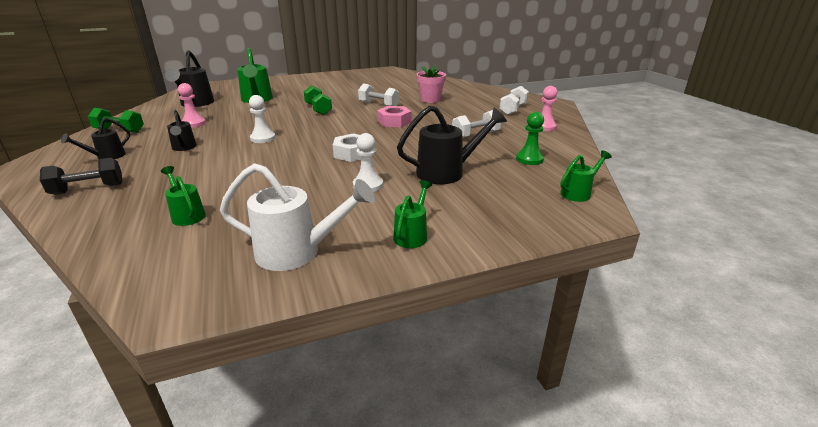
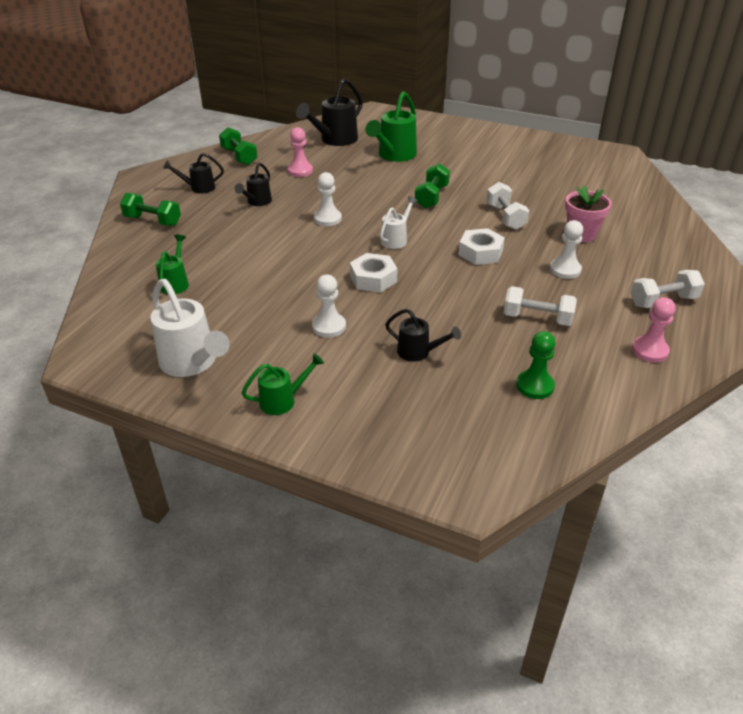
camera: 45 degrees right, 10 degrees up
black dumbbell [40,158,122,195] -> green dumbbell [120,193,181,226]
pink nut [377,106,411,127] -> white nut [459,228,505,265]
black watering can [397,105,507,184] -> black watering can [385,309,461,362], size x0.57
green watering can [560,150,612,202] -> none
none -> white watering can [380,196,418,249]
none -> white pawn [550,220,583,279]

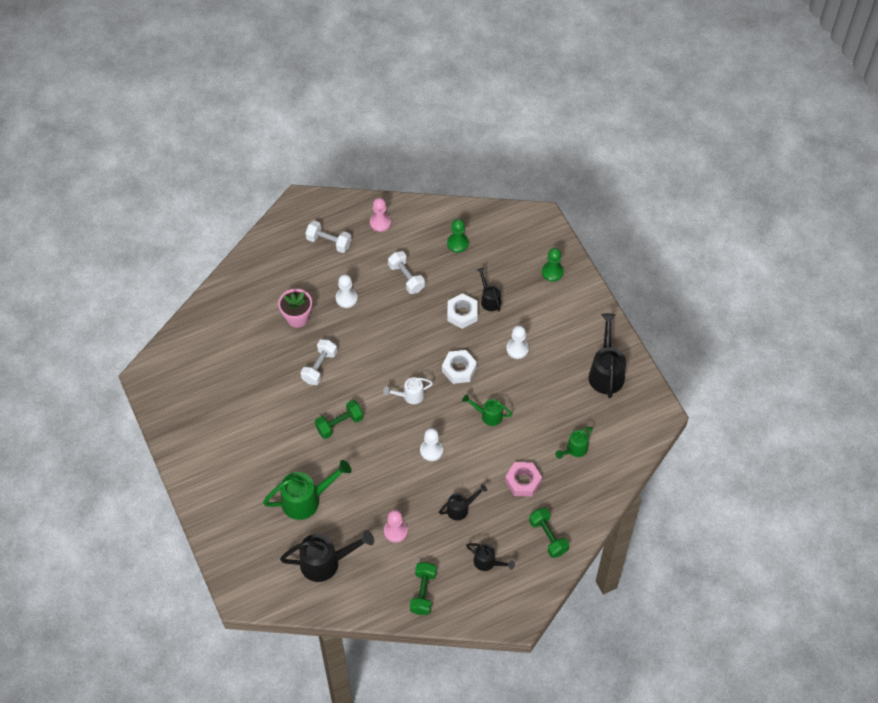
camera: 140 degrees left, 20 degrees up
white watering can [151,279,230,377] -> black watering can [589,313,626,398]
green watering can [242,353,324,415] -> green watering can moved to [462,394,512,426]
white nut [459,228,505,265] -> white nut moved to [447,293,478,329]
none -> pink nut [505,462,542,497]
none -> green pawn [542,248,564,282]

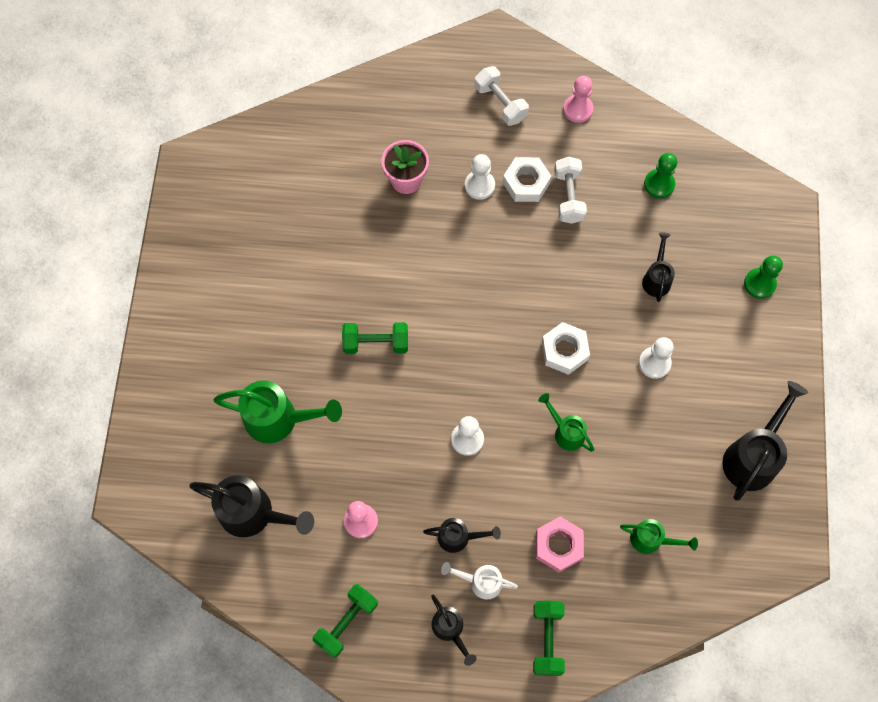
camera: 30 degrees right, 10 degrees up
white dumbbell [301,339,337,385] -> none
white watering can [383,377,433,404] -> white watering can moved to [441,562,518,600]
white nut [447,293,478,329] -> white nut moved to [503,157,551,202]
green watering can [555,427,593,459] -> green watering can turned 150 degrees counterclockwise [620,519,698,554]

